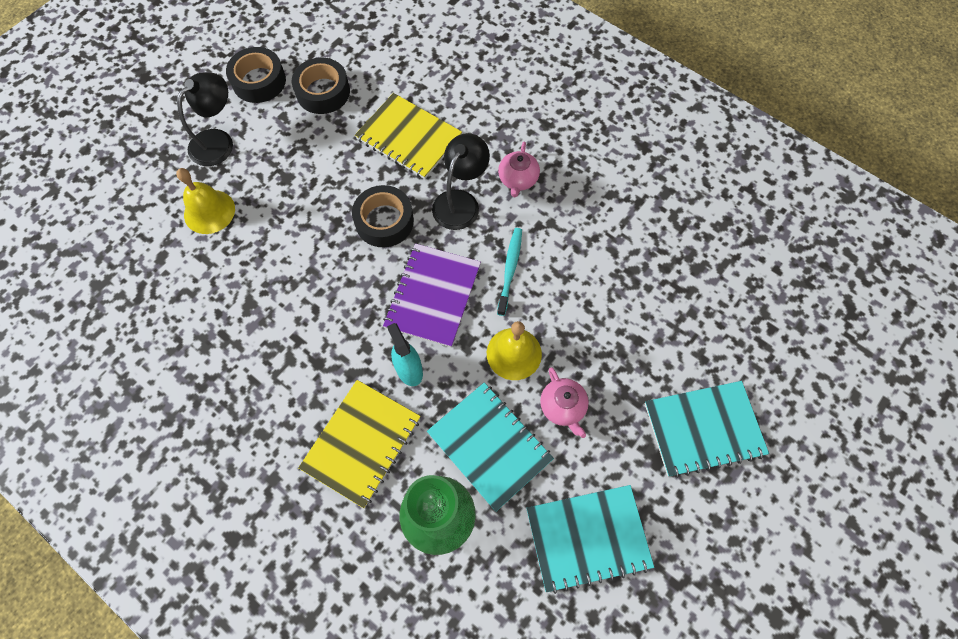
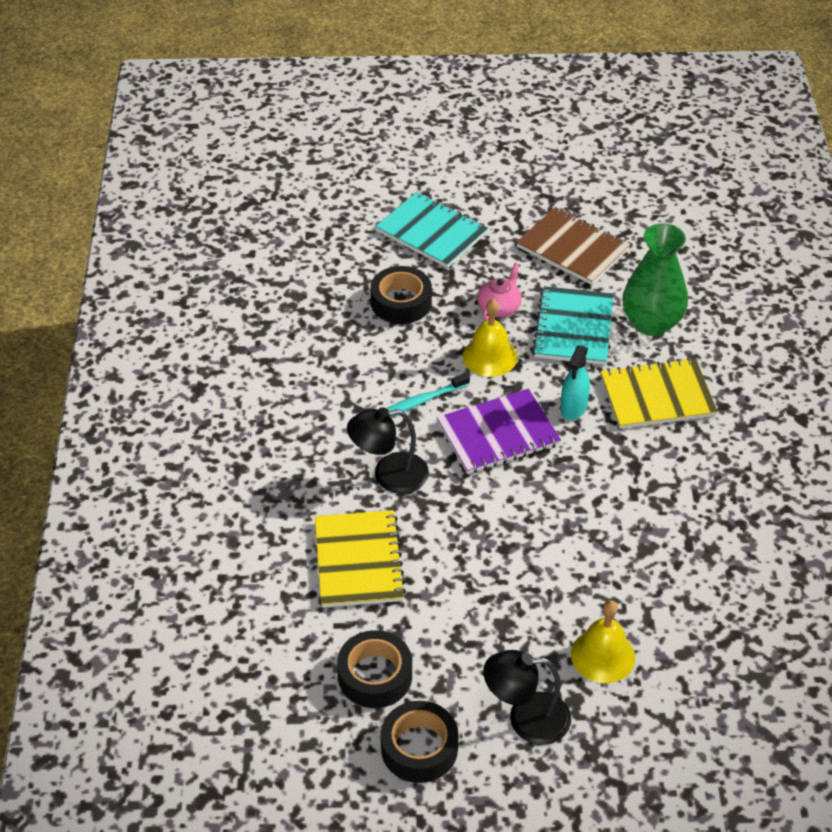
camera: 130 degrees left, 20 degrees down
black tape [352,185,414,247] -> black tape moved to [370,266,432,324]
pink teapot [498,142,540,197] -> none
turquoise notebook [526,485,654,594] -> brown notebook [516,207,630,285]

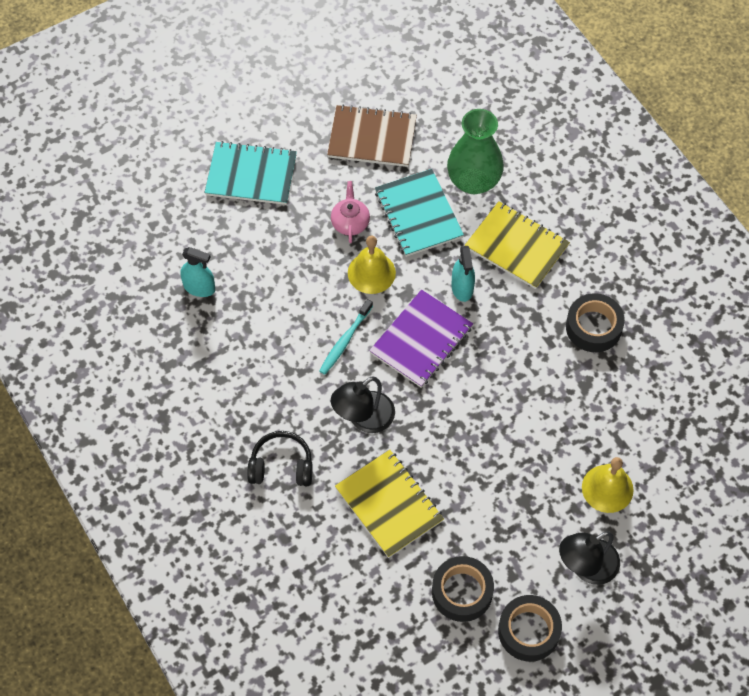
camera: 30 degrees left, 15 degrees up
black tape [370,266,432,324] -> black tape moved to [566,293,625,352]
yellow notebook [601,358,718,429] -> yellow notebook turned 75 degrees clockwise [465,201,570,289]
none -> turquoise spray bottle [180,247,215,297]
none -> black headphones [247,431,313,486]

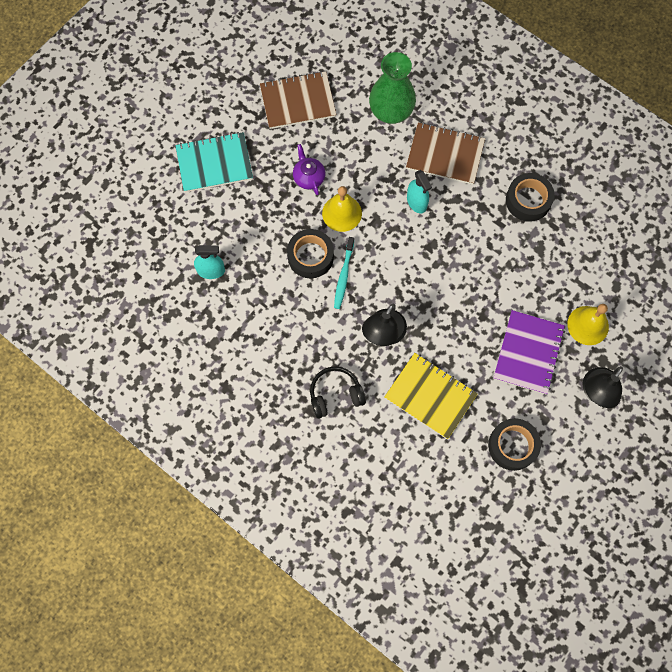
camera: 20 degrees left, 10 degrees up
pink teapot [331,181,370,243] -> purple teapot [293,144,325,195]
purple notebook [369,289,473,388] -> purple notebook moved to [493,310,565,394]
turquoise notebook [375,169,464,257] -> none
yellow notebook [465,201,570,289] -> brown notebook [406,122,485,185]
black tape [498,595,562,662] -> black tape moved to [287,229,334,278]

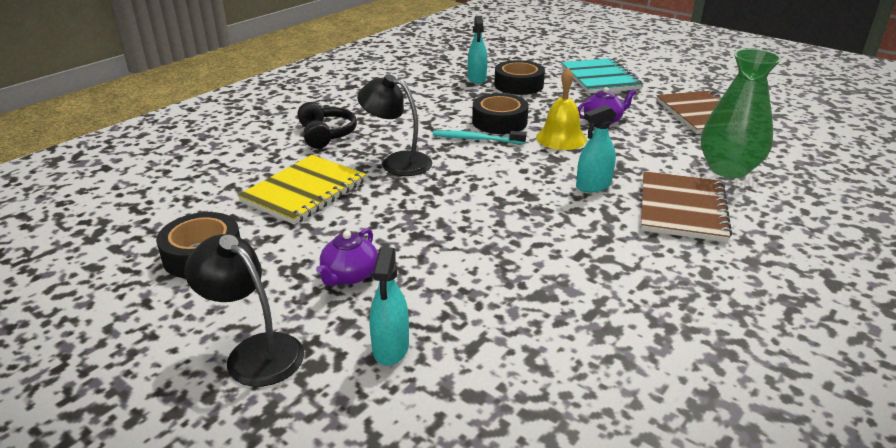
camera: 90 degrees right, 40 degrees down
purple notebook [493,310,565,394] -> purple teapot [316,228,378,286]
black tape [506,173,555,222] -> black tape moved to [494,60,545,95]
yellow bell [567,304,609,345] -> turquoise spray bottle [369,247,409,366]

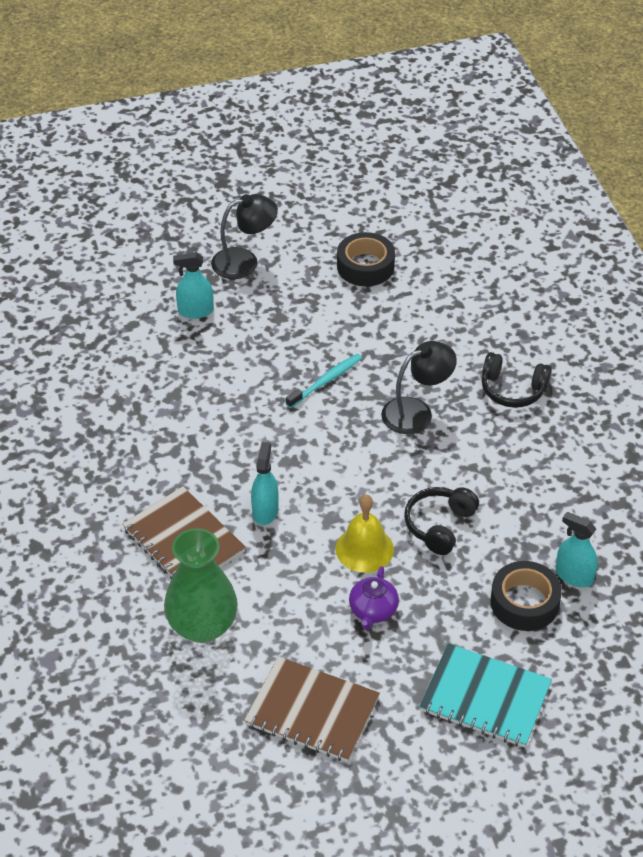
camera: 125 degrees right, 15 degrees up
yellow notebook [237,155,366,225] -> none
purple teapot [316,228,378,286] -> none
turquoise spray bottle [369,247,409,366] -> turquoise spray bottle turned 45 degrees counterclockwise [173,252,214,318]
turquoise toothbrush [433,130,526,144] -> turquoise toothbrush moved to [286,354,362,408]
black tape [472,93,529,134] -> black headphones [404,487,479,555]

